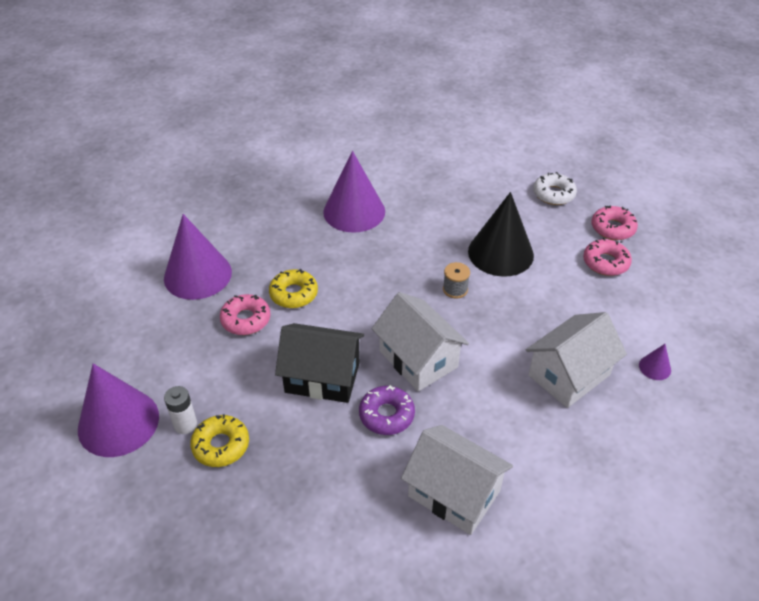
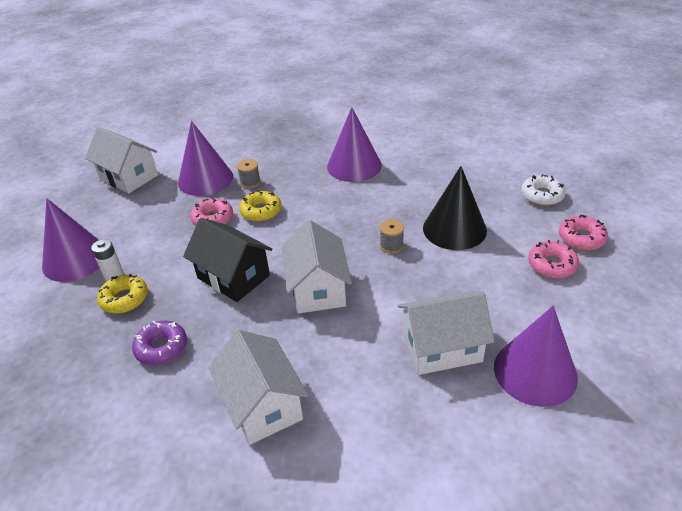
camera: 30 degrees right, 5 degrees down
purple donut [359,385,415,435] -> purple donut moved to [132,321,187,365]
purple cone [639,344,671,380] -> purple cone [494,306,578,407], size x2.38
none -> white house [85,127,158,193]
none -> grey spool [237,159,261,188]

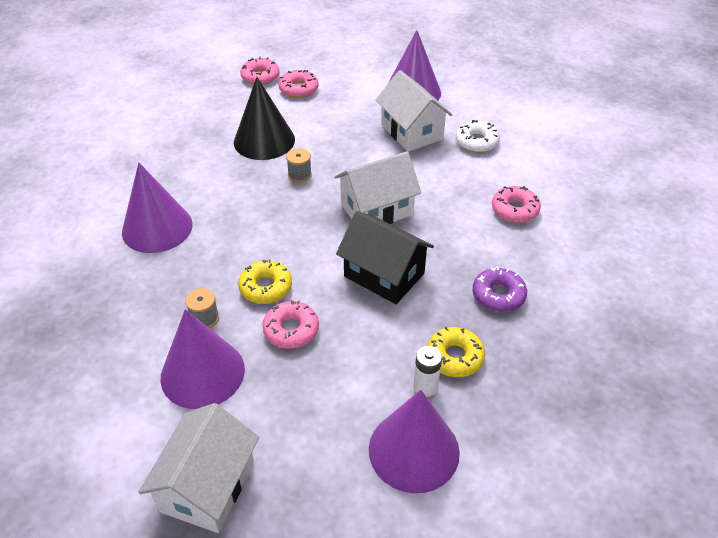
camera: 110 degrees left, 5 degrees up
black house [183,218,273,302] -> black house turned 75 degrees counterclockwise [336,211,434,304]
white house [208,330,309,445] -> pink donut [492,186,541,223]
white donut [521,174,566,206] -> white donut moved to [456,120,500,153]

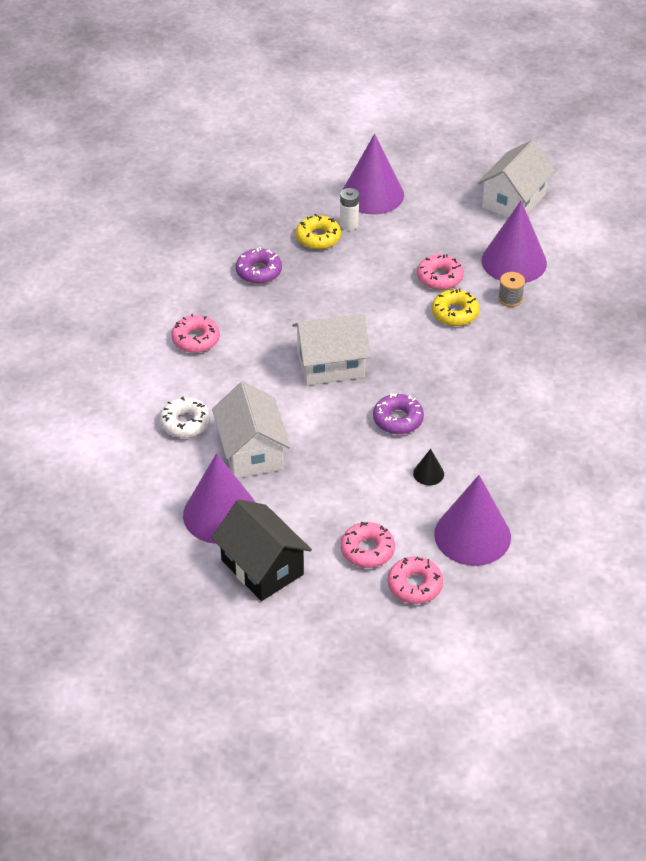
camera: 165 degrees left, 0 degrees up
purple cone [122,163,193,253] -> purple cone moved to [434,475,511,566]
black cone [234,77,295,160] -> black cone [413,449,444,485], size x0.42
grey spool [286,148,312,182] -> purple donut [373,393,424,434]
black house [336,211,434,304] -> black house moved to [212,499,312,601]

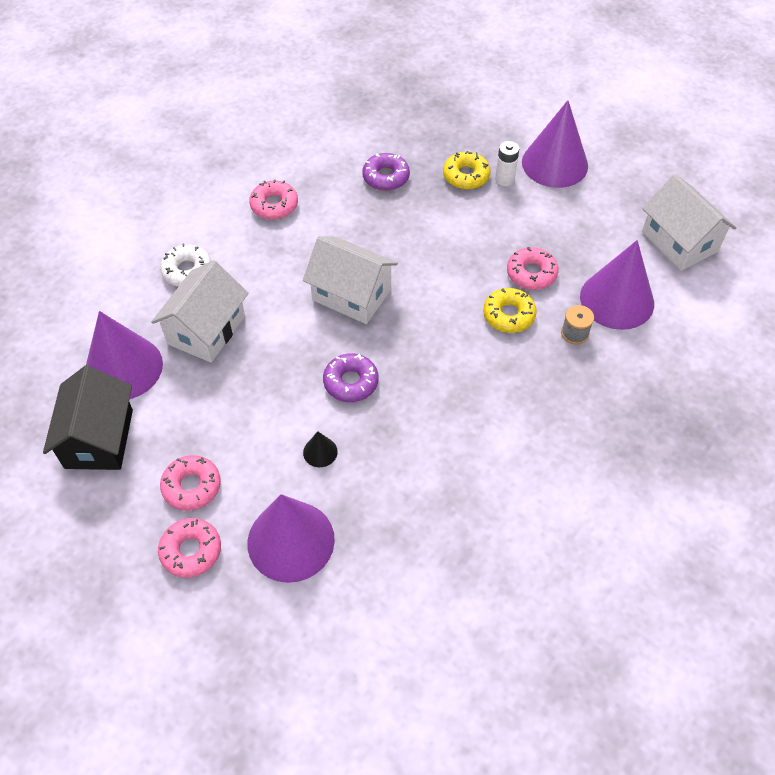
camera: 40 degrees right, 10 degrees up
white house [478,140,555,218] -> white house turned 75 degrees clockwise [642,174,737,271]

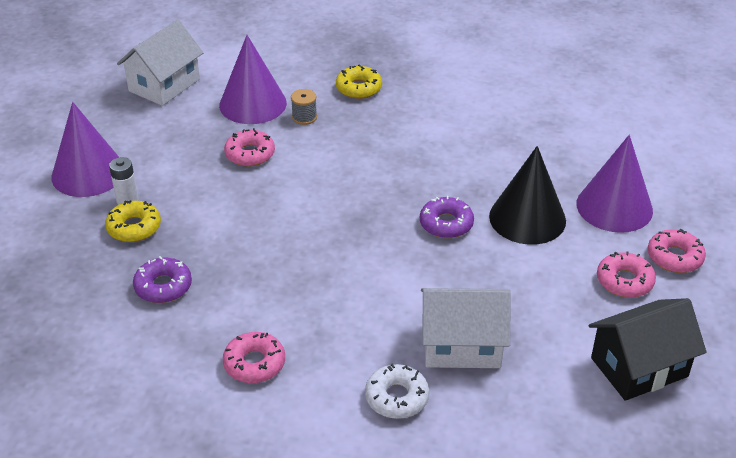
camera: 115 degrees left, 15 degrees down
purple cone [86,311,163,399] -> none
white house [303,236,398,324] -> none
black cone [303,431,338,467] -> black cone [489,146,566,245], size x2.38
yellow donut [483,288,537,333] -> yellow donut moved to [336,65,382,99]

